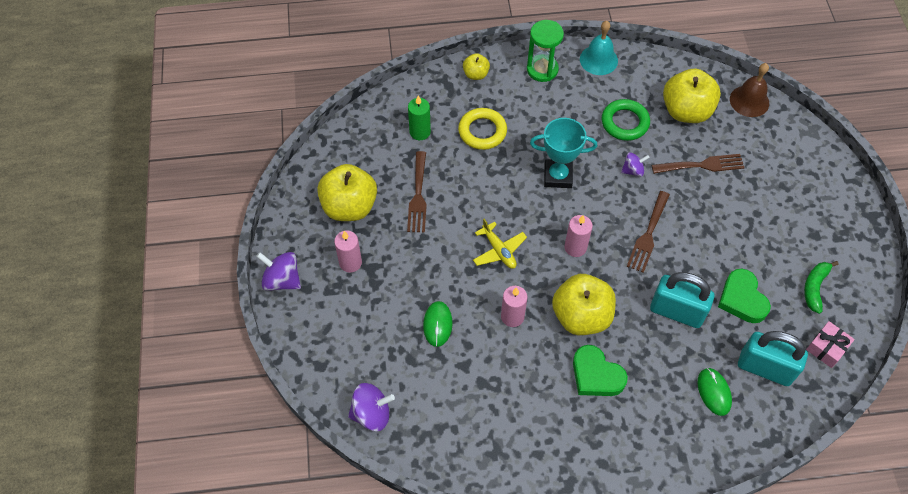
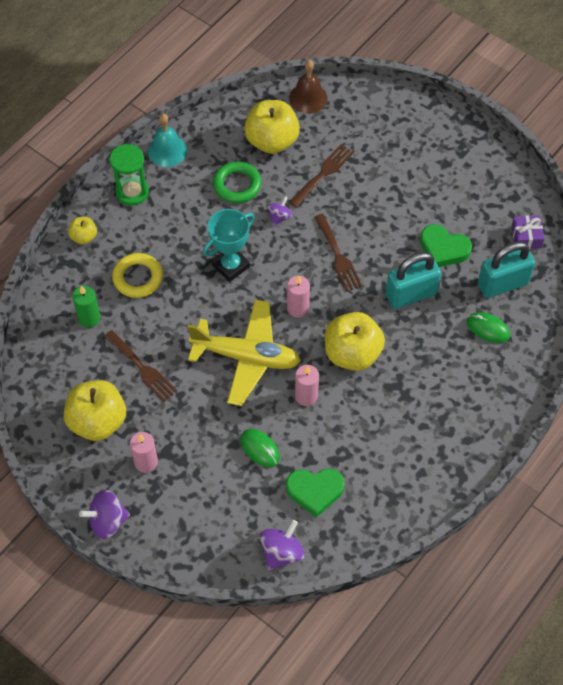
camera: 45 degrees left, 0 degrees up
yellow plane [473,219,527,269] -> yellow plane [188,300,301,406], size x1.99
green heart [573,345,628,396] -> green heart moved to [286,468,345,518]
green banana [804,261,839,314] -> none
pink gift [806,321,855,368] -> purple gift [511,215,544,249]

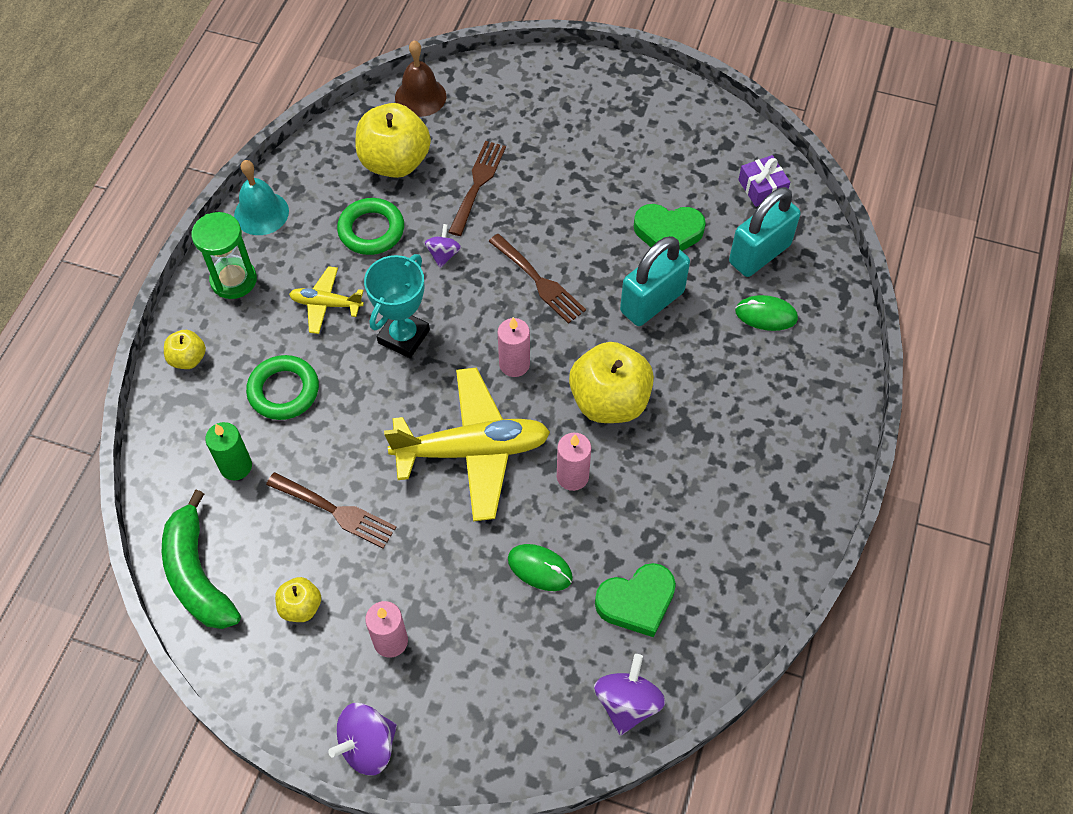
camera: 20 degrees left, 0 degrees up
yellow apple [64,380,126,441] -> yellow apple [275,577,321,622], size x0.50
yellow ring [112,253,163,298] -> green ring [246,355,319,420]
none -> green banana [162,490,241,629]
none -> yellow plane [289,266,364,334]

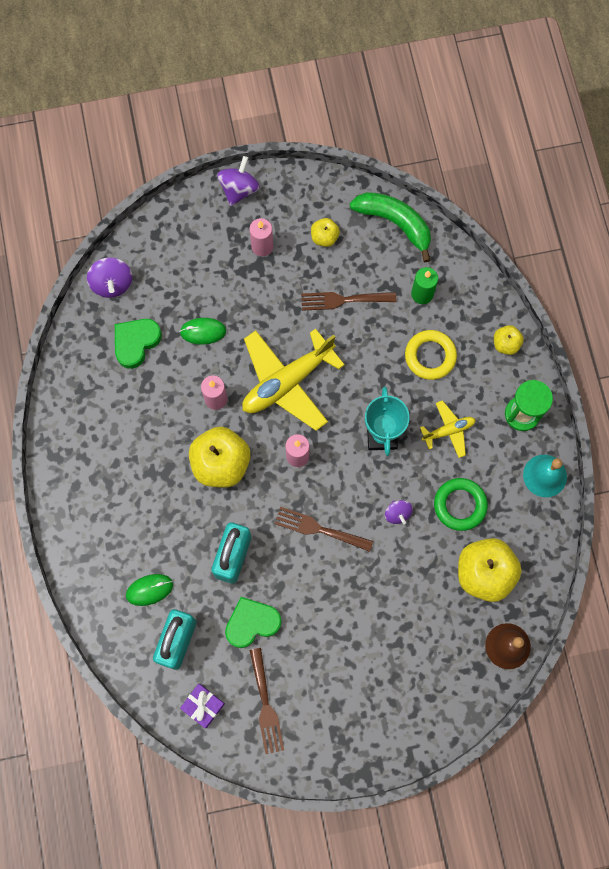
camera: 150 degrees right, 15 degrees up
green ring [246,355,319,420] -> yellow ring [405,330,457,380]
brown fork [449,141,506,236] -> brown fork moved to [250,648,284,754]

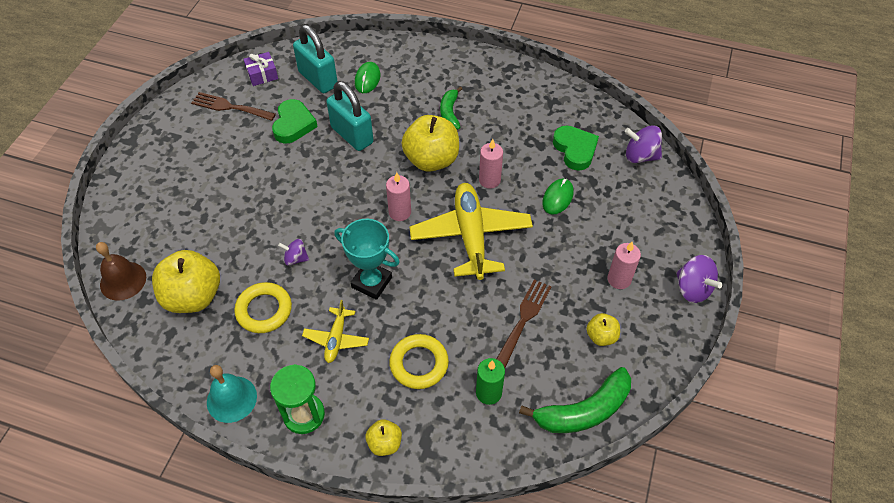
camera: 120 degrees right, 20 degrees down
brown fork [275,507,373,552] -> none
green ring [434,478,488,531] -> yellow ring [234,282,292,333]
none -> green banana [440,86,462,129]

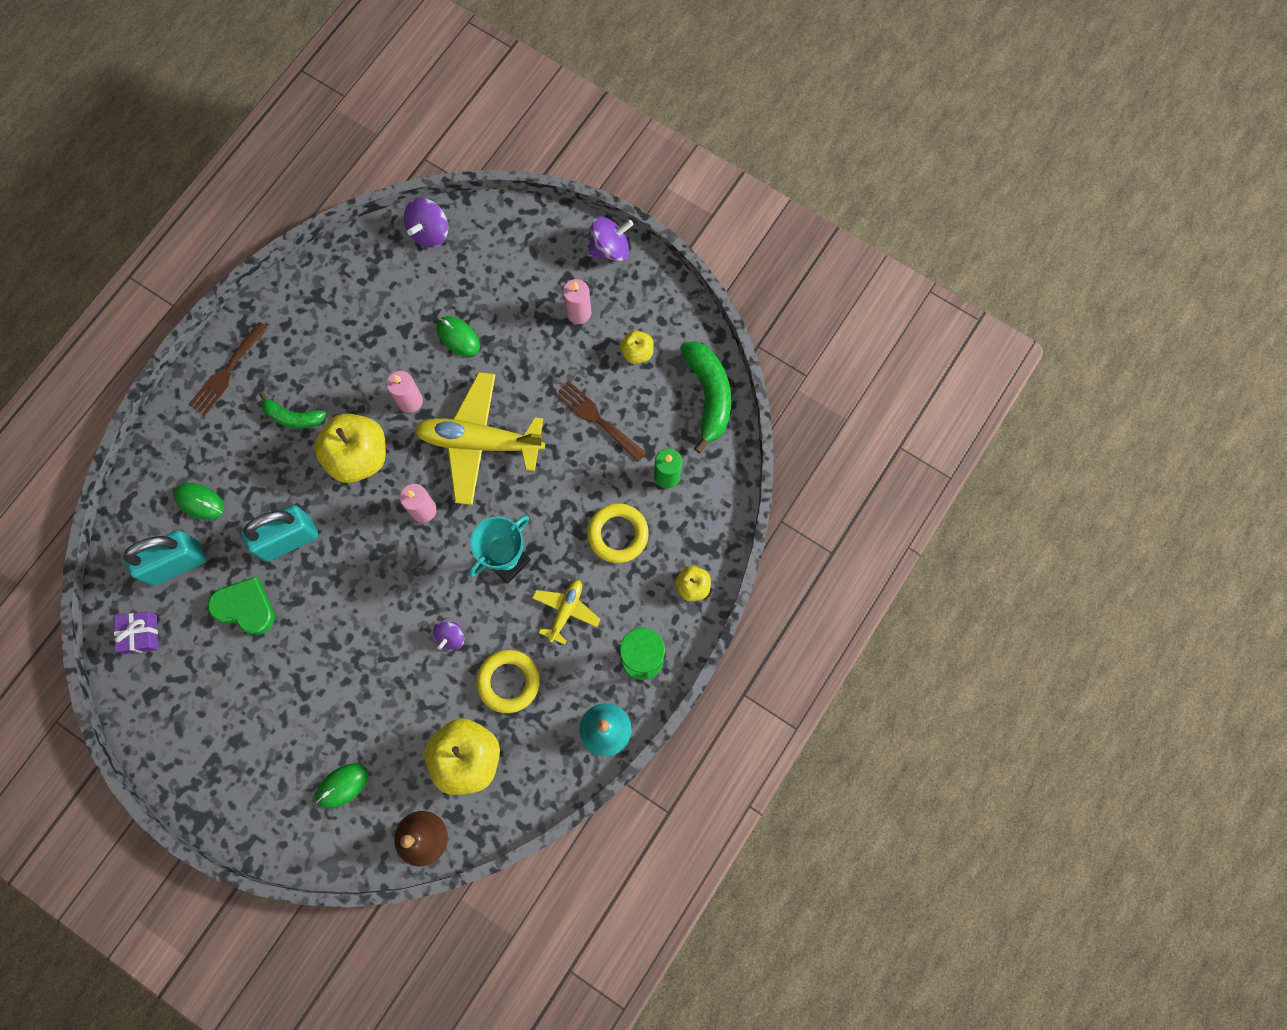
camera: 75 degrees left, 20 degrees up
brown fork [191,92,276,121] -> brown fork moved to [188,322,268,416]
yellow plane [302,300,369,363] -> yellow plane turned 90 degrees counterclockwise [532,580,601,645]
green heart [553,126,599,171] -> none
none -> green mouse [315,763,369,808]

